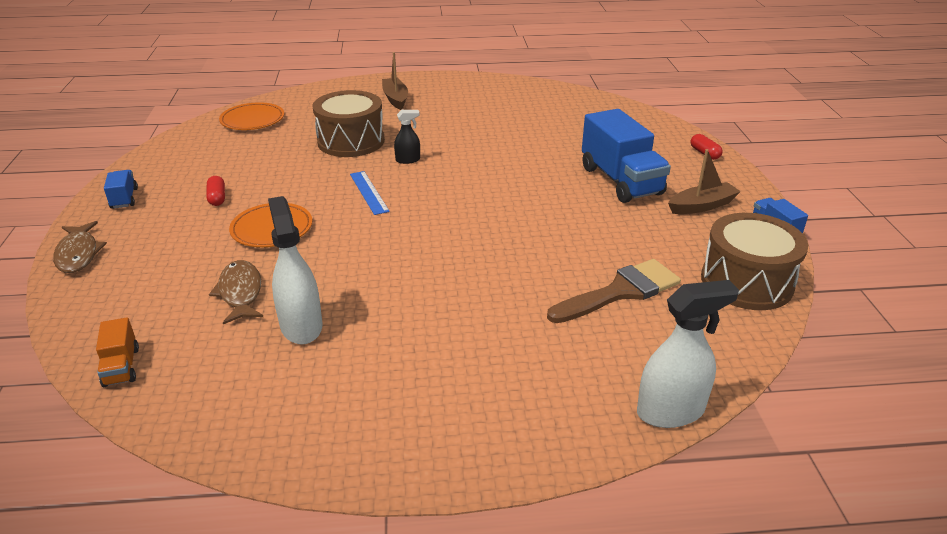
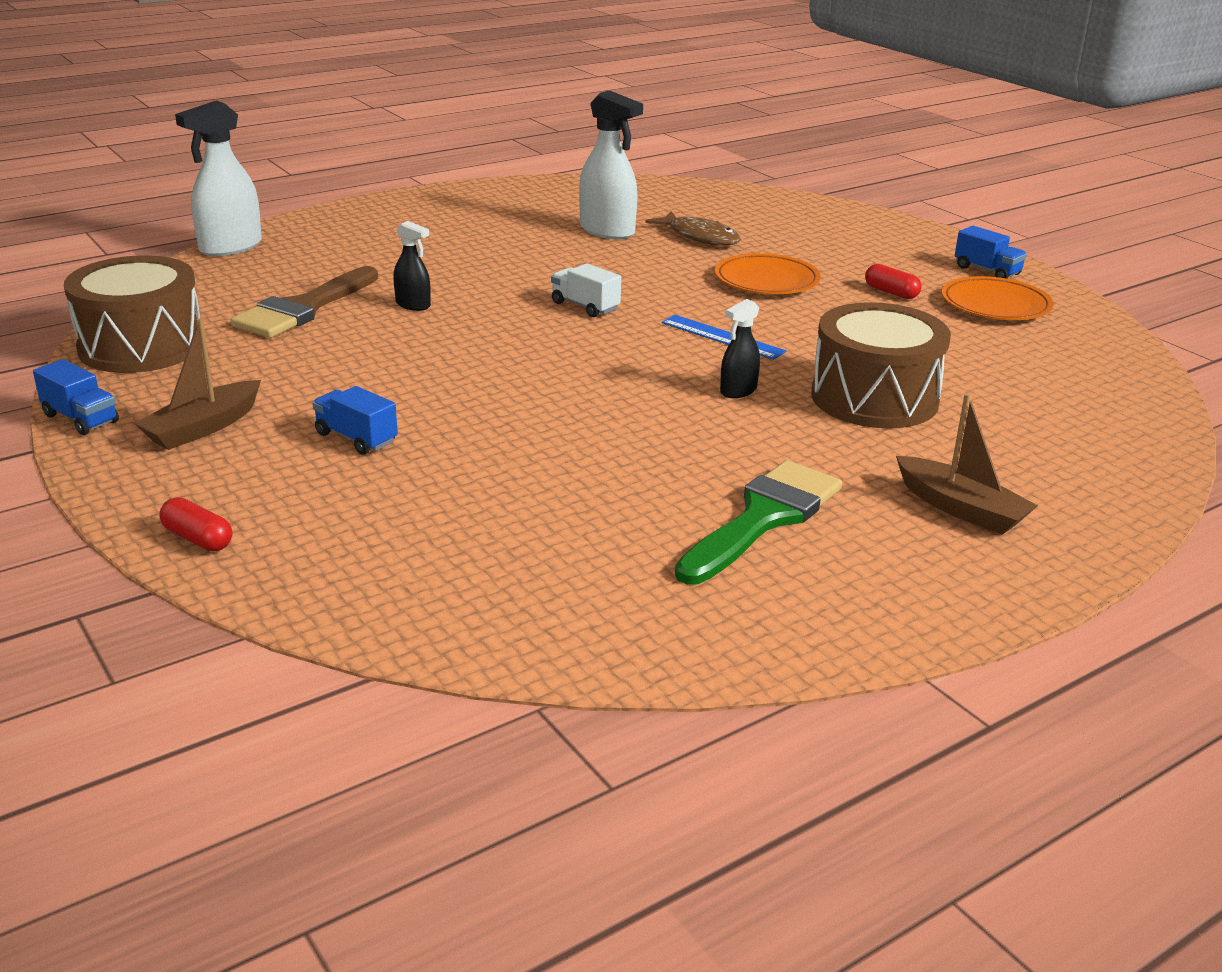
camera: 150 degrees right, 5 degrees down
brown fish [53,221,107,273] -> none
orange truck [96,318,139,387] -> none
orange plate [219,102,284,130] -> orange plate moved to [942,276,1054,320]
blue truck [582,109,671,203] -> blue truck [312,386,398,455], size x0.47
none -> black spray bottle [393,221,431,311]
none -> white truck [551,264,621,317]
none -> green brush [675,460,842,585]

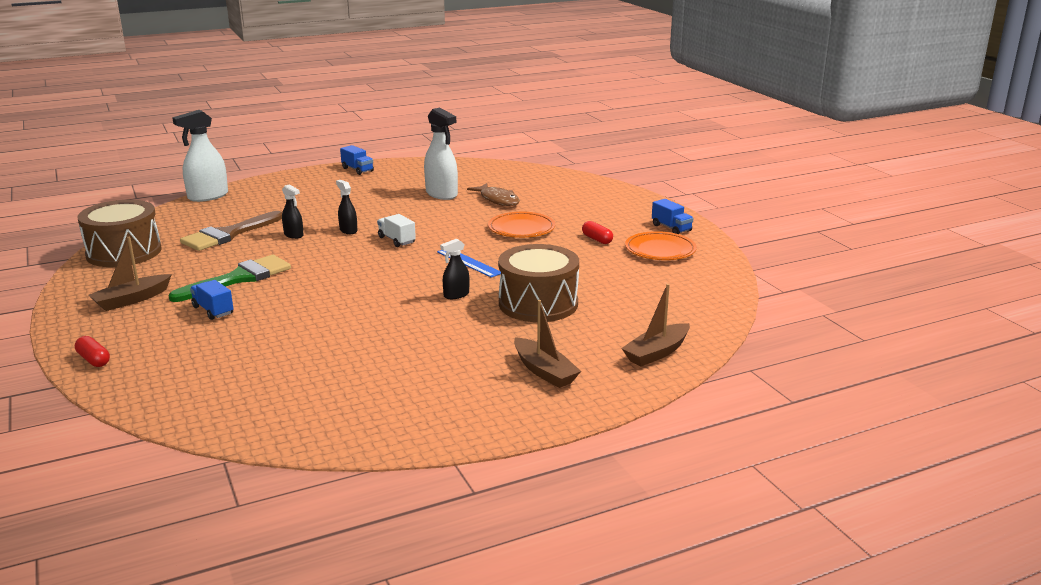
camera: 10 degrees right, 5 degrees down
blue truck [33,359,119,435] -> blue truck moved to [340,145,374,175]
green brush [675,460,842,585] -> green brush moved to [168,255,291,302]
none -> black spray bottle [336,180,357,234]
none -> brown boat [621,284,690,366]

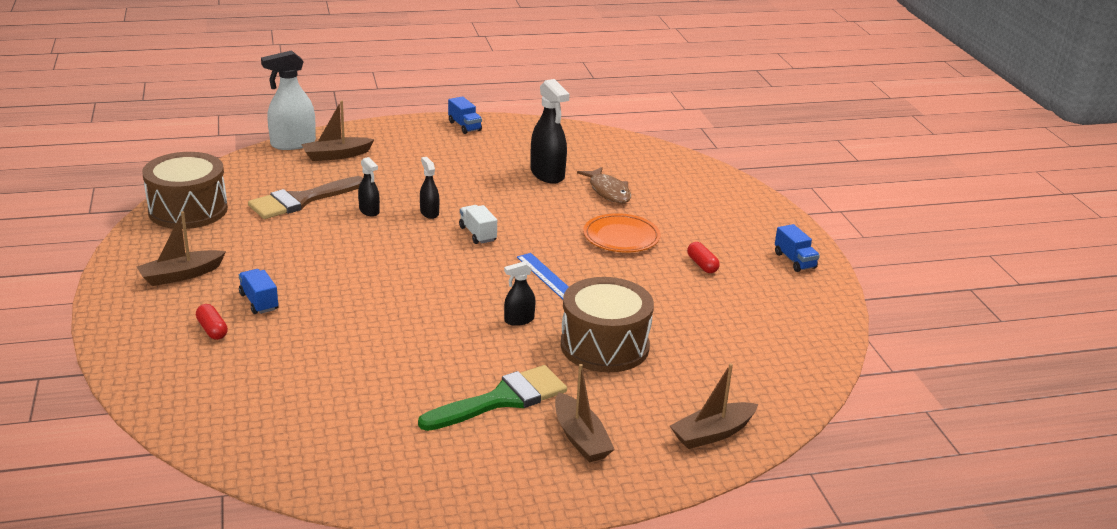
camera: 10 degrees right, 5 degrees up
red capsule [75,336,110,367] -> red capsule moved to [196,304,228,340]
green brush [168,255,291,302] -> green brush moved to [418,365,567,431]
white spray bottle [424,107,458,200] -> black spray bottle [531,79,569,184]
orange plate [625,231,697,260] -> none
none -> brown boat [301,101,375,161]

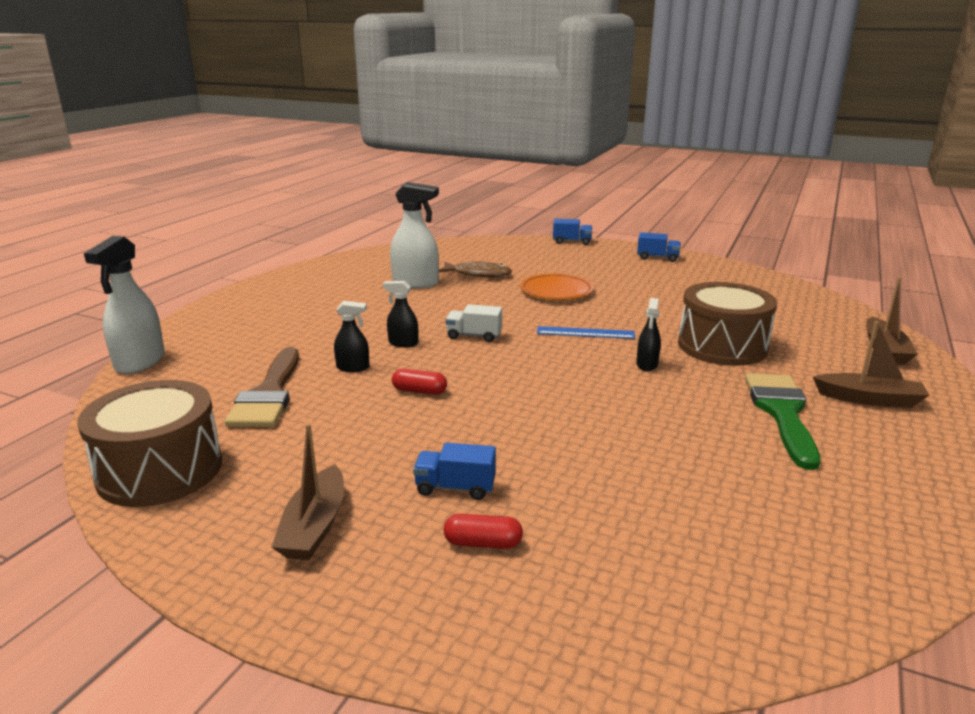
camera: 50 degrees left, 5 degrees down
brown boat [301,101,375,161] -> none
blue truck [448,96,482,134] -> blue truck moved to [553,219,592,245]
black spray bottle [531,79,569,184] -> white spray bottle [390,182,439,289]
red capsule [687,242,720,273] -> red capsule moved to [392,369,447,395]

